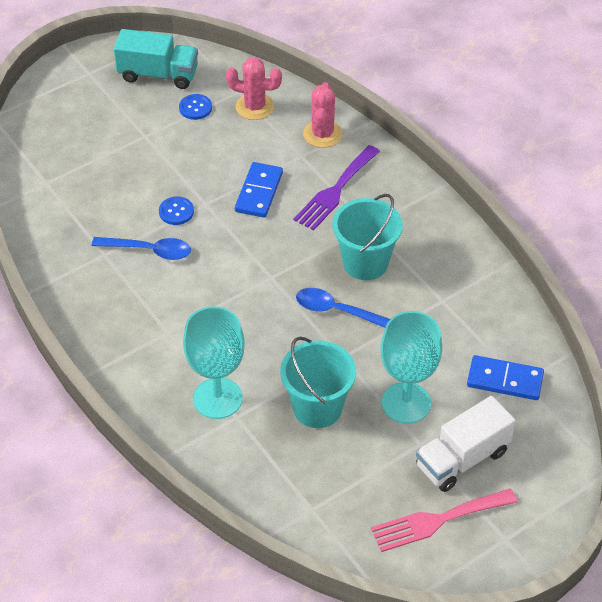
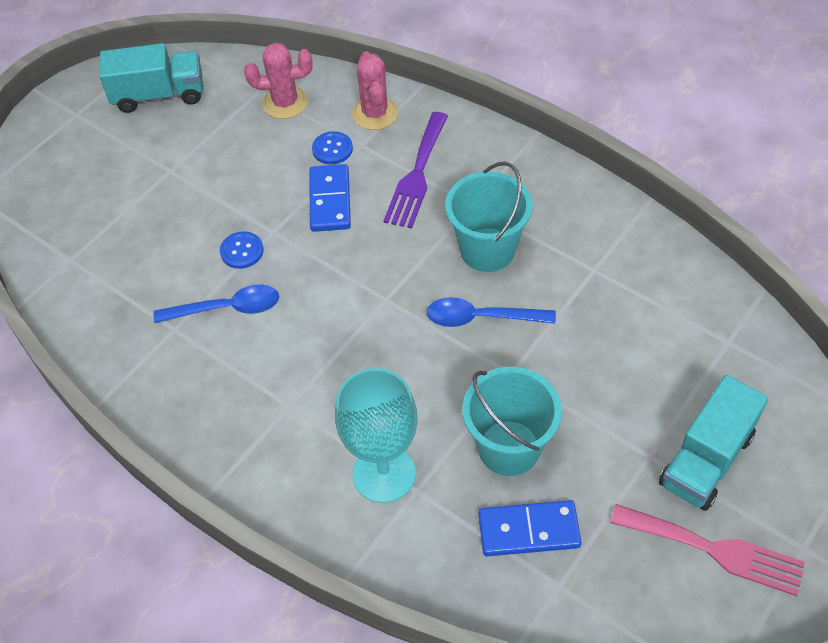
camera: 15 degrees left, 5 degrees up
blue button [179,94,212,120] -> blue button moved to [312,131,353,165]
pink fork [371,488,517,552] -> pink fork turned 120 degrees counterclockwise [610,504,805,596]
turquoise goblet [381,311,442,424] -> none
white truck [416,396,516,492] -> turquoise truck [659,375,768,511]
blue domino [467,355,544,400] -> blue domino moved to [478,500,581,556]

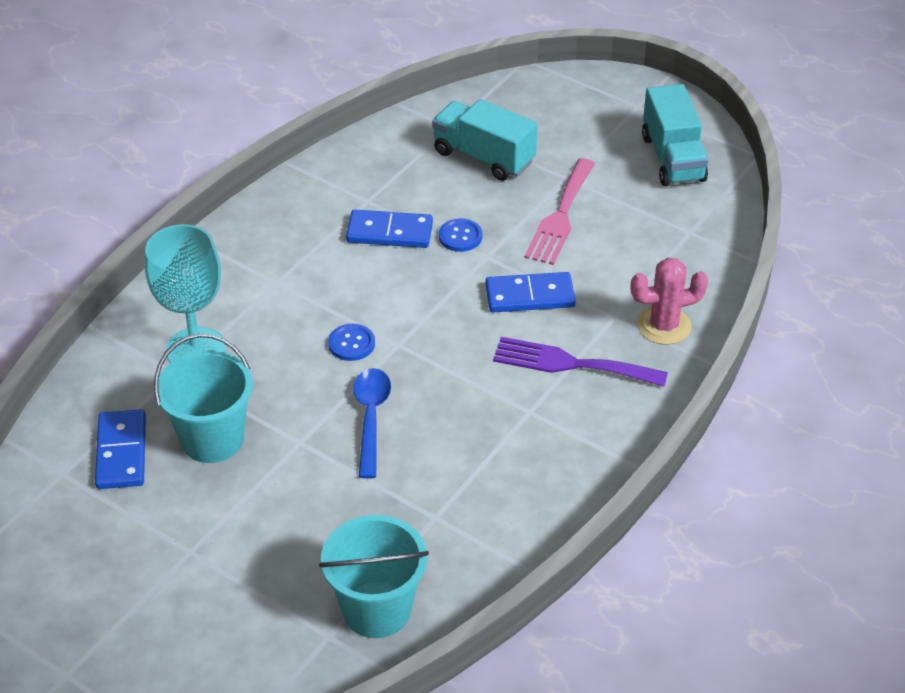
camera: 85 degrees right, 10 degrees down
blue spoon [154,285,279,323] -> blue domino [346,209,433,248]
pink cactus [244,43,313,119] -> none
blue button [312,131,353,165] -> blue button moved to [328,324,375,361]
turquoise bucket [445,162,533,272] -> turquoise bucket moved to [319,515,429,638]
pink fork [610,504,805,596] -> pink fork moved to [524,158,595,265]
turquoise truck [659,375,768,511] -> turquoise truck moved to [432,99,538,181]

